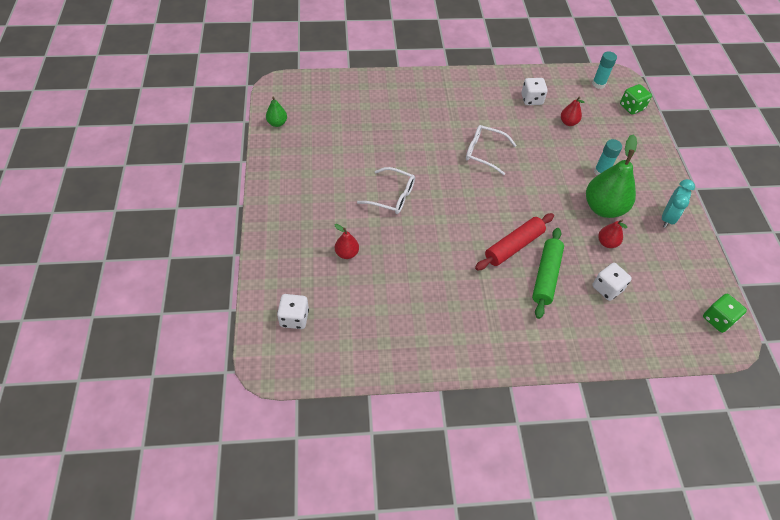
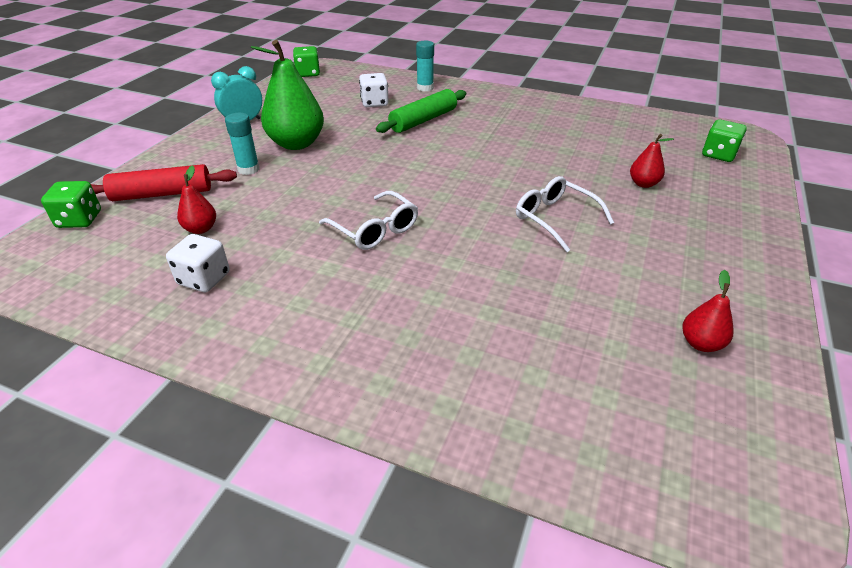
camera: 150 degrees left, 15 degrees down
green pear [266,97,287,127] -> none
white dice [277,294,309,329] -> green dice [702,119,747,162]
red rolling pin [475,213,554,271] -> red rolling pin moved to [91,164,237,201]
turquoise glue stick [592,51,617,89] -> turquoise glue stick moved to [416,41,434,91]
red pear [598,219,627,248] -> red pear moved to [682,270,734,352]

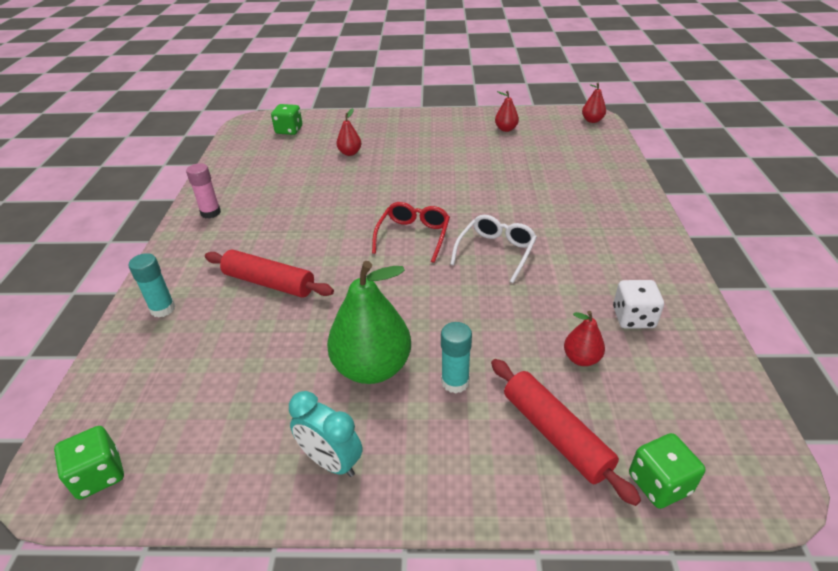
camera: 110 degrees left, 0 degrees up
white dice [359,73,389,107] -> none
green rolling pin [376,89,466,133] -> red rolling pin [205,250,334,298]
white glasses [516,176,614,252] -> none
none -> pink glue stick [186,163,221,219]
none -> red glasses [372,202,450,263]
none -> red pear [582,83,606,123]

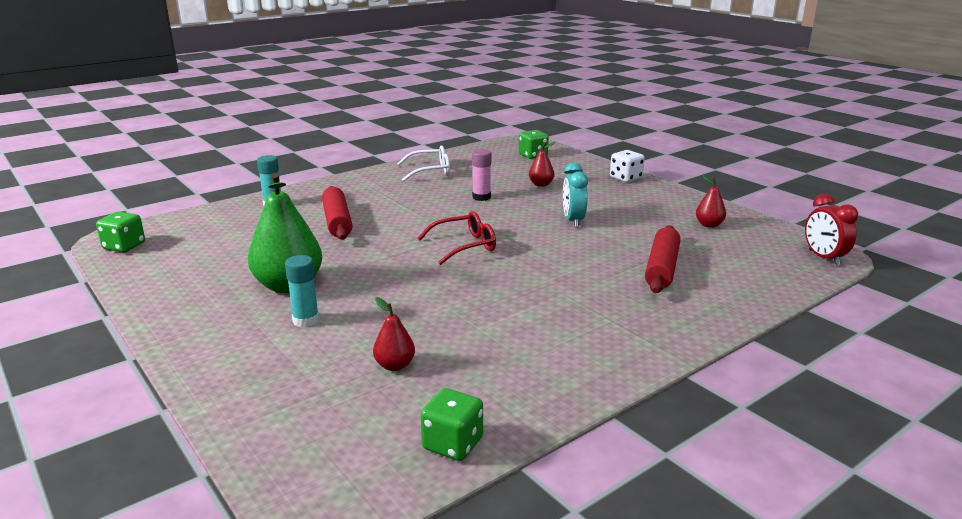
camera: 50 degrees right, 15 degrees down
pink glue stick [186,163,221,219] -> pink glue stick moved to [472,149,491,201]
turquoise clock [289,391,362,477] -> turquoise clock moved to [563,163,588,227]
white glasses [450,215,537,283] -> white glasses moved to [397,145,450,181]
red rolling pin [491,359,641,506] -> red rolling pin moved to [645,225,681,293]
red pear [582,83,606,123] -> red clock [805,194,858,266]
white dice [613,280,664,329] -> white dice moved to [610,150,645,182]
green dice [629,433,705,509] -> green dice moved to [420,388,483,461]

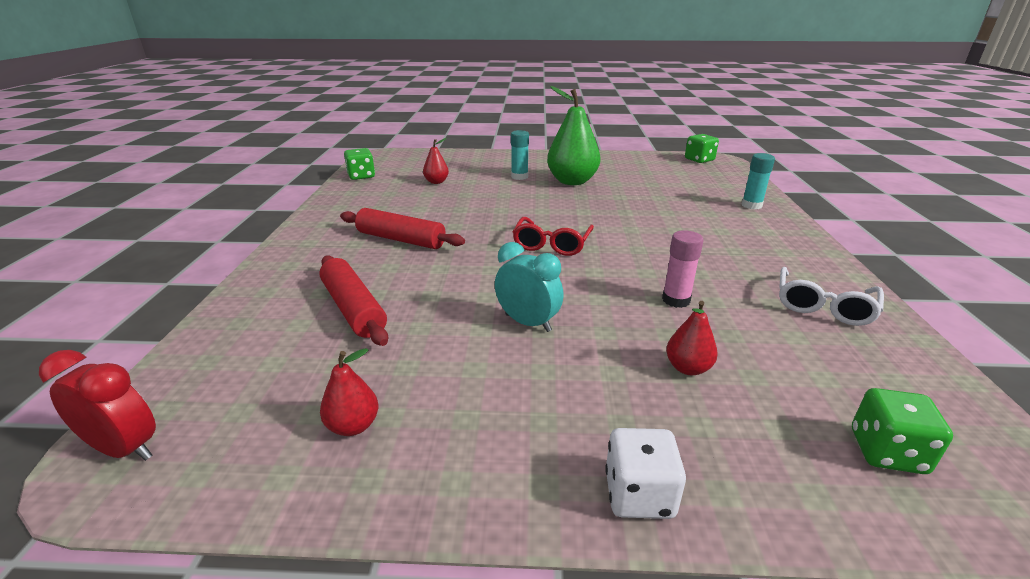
camera: 130 degrees right, 5 degrees up
red rolling pin [322,186,352,240] -> red rolling pin moved to [340,208,465,249]

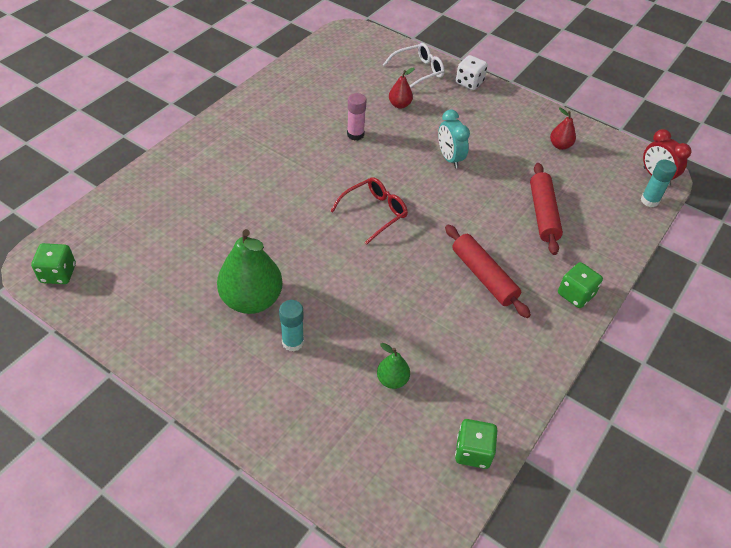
camera: 150 degrees left, 20 degrees up
red pear [423,138,449,184] -> green pear [377,343,410,389]
turquoise glue stick [742,153,775,209] -> turquoise glue stick moved to [641,160,677,207]
white glasses [779,267,884,326] -> white glasses moved to [383,43,445,89]
green dice [852,388,953,474] -> green dice moved to [558,262,603,308]

